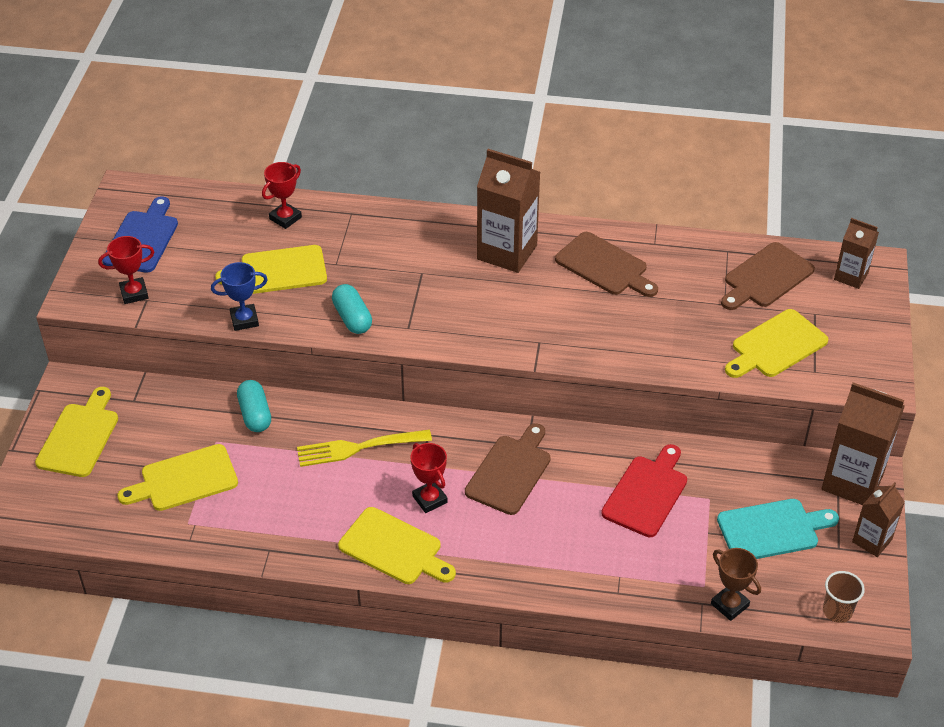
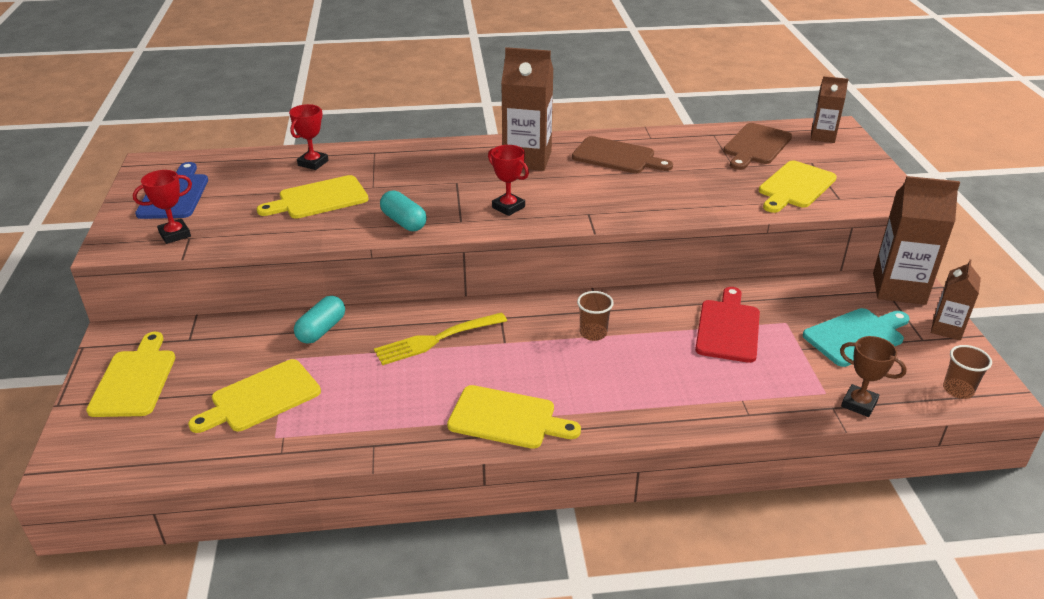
camera: 15 degrees left, 10 degrees down
blue trophy [211,262,268,331] -> none
turquoise capsule [237,380,271,432] -> turquoise capsule turned 60 degrees clockwise [294,296,345,344]
red trophy [411,443,448,513] -> red trophy moved to [488,145,529,216]
brown cutting board [465,423,551,515] -> brown cup [577,291,614,341]

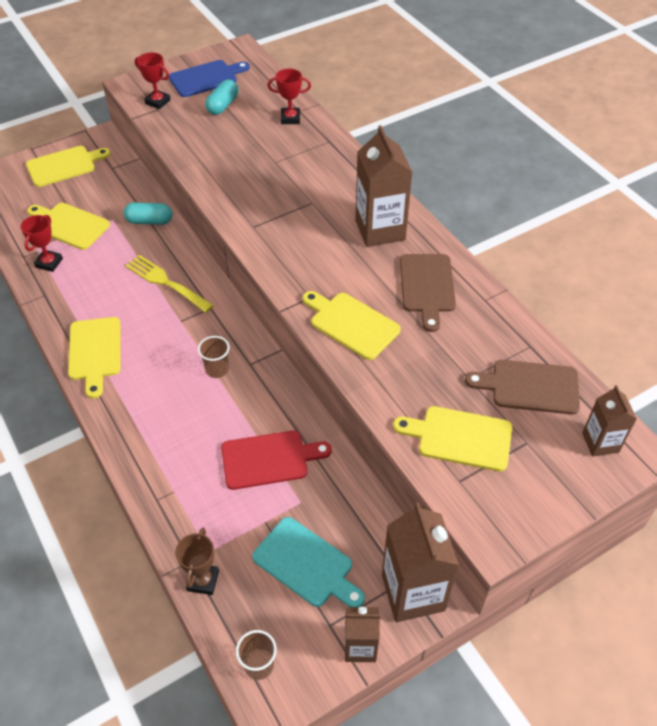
camera: 65 degrees right, 15 degrees up
yellow cutting board [257,175,369,219] -> yellow cutting board moved to [303,291,401,360]
turquoise capsule [380,190,427,231] -> turquoise capsule moved to [205,80,238,115]
red trophy [488,145,529,216] -> red trophy moved to [21,215,63,272]

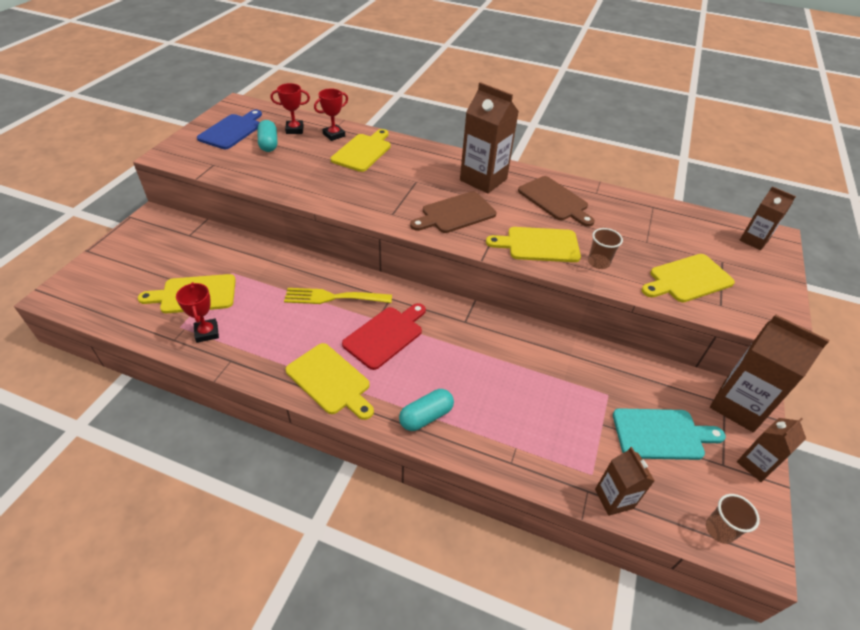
camera: 40 degrees left, 5 degrees down
yellow cutting board [26,146,110,187] -> yellow cutting board moved to [331,129,391,172]
turquoise capsule [124,202,172,225] -> turquoise capsule moved to [399,389,454,431]
red trophy [135,52,171,109] -> red trophy moved to [270,83,310,134]
brown trophy [175,528,219,595] -> brown carton [595,447,655,516]
brown cup [198,336,230,378] -> brown cup moved to [588,228,623,269]
red cutting board [221,430,332,490] -> red cutting board moved to [342,303,426,370]
brown cutting board [465,360,580,415] -> brown cutting board moved to [410,191,496,233]

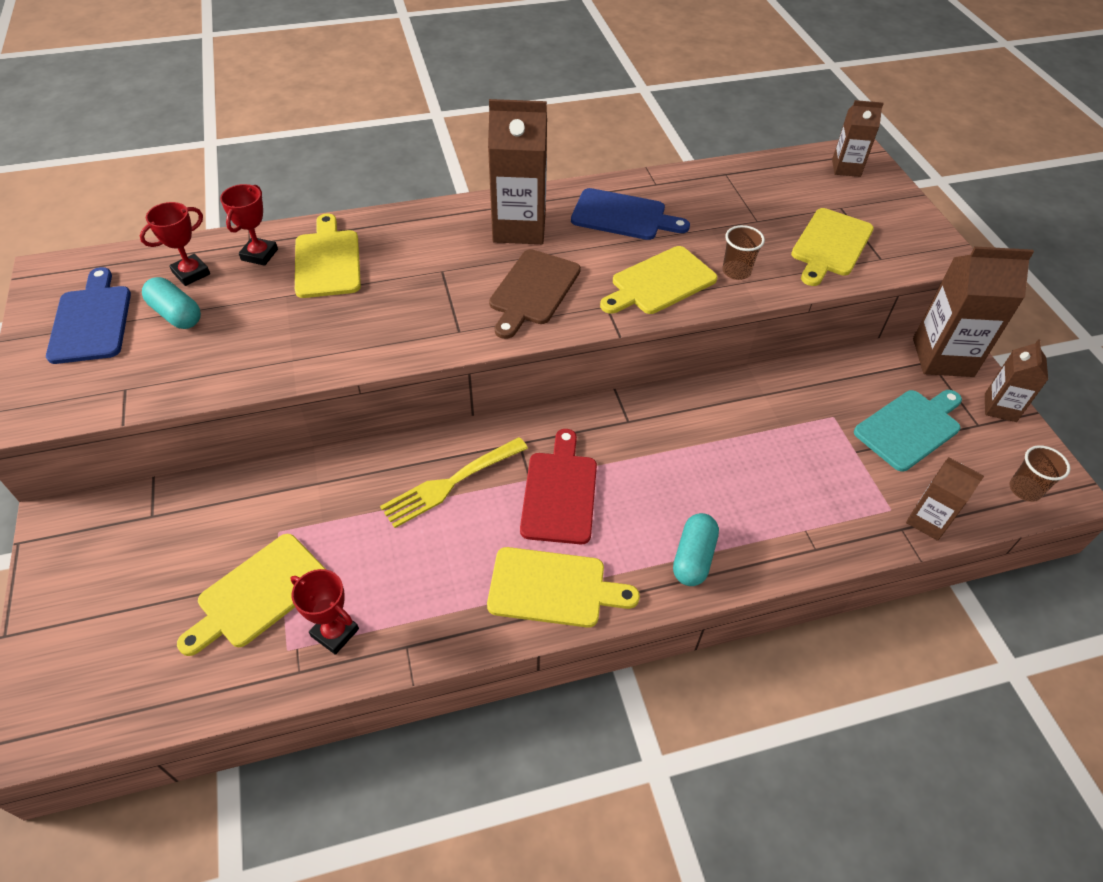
camera: 35 degrees left, 5 degrees up
brown cutting board [518,176,595,227] -> blue cutting board [571,188,690,240]

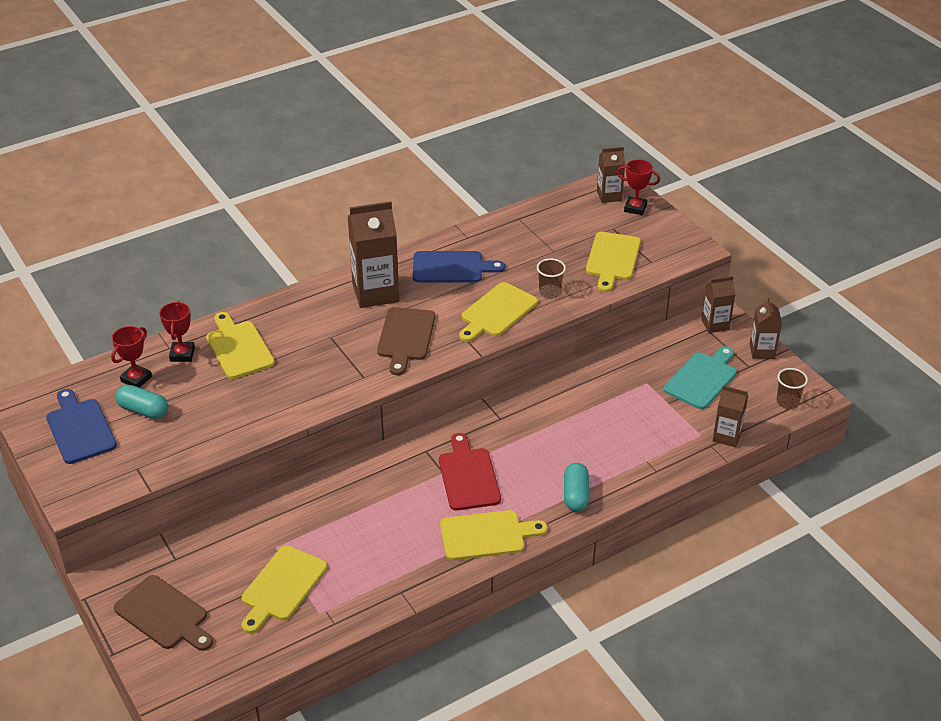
camera: 15 degrees left, 10 degrees down
red trophy [290,569,359,655] -> red trophy moved to [617,159,660,215]
yellow fork [380,437,528,528] -> none
brown carton [913,247,1034,377] -> brown carton [701,276,736,333], size x0.57
none -> brown cutting board [114,575,213,651]

